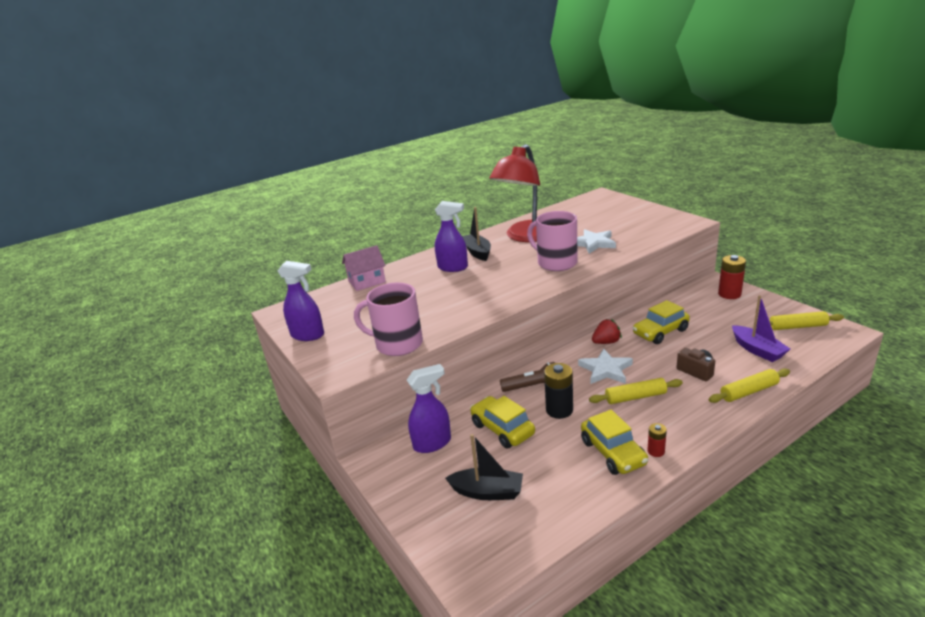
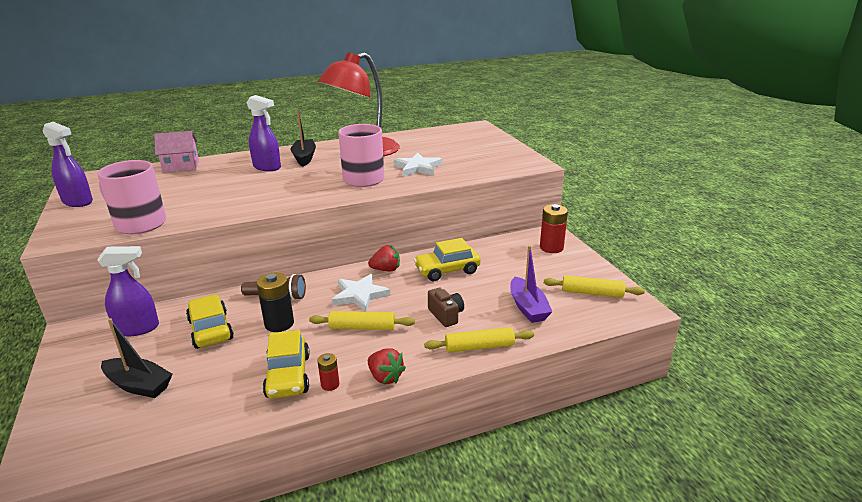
camera: 10 degrees right, 0 degrees up
none -> red strawberry [368,348,406,384]

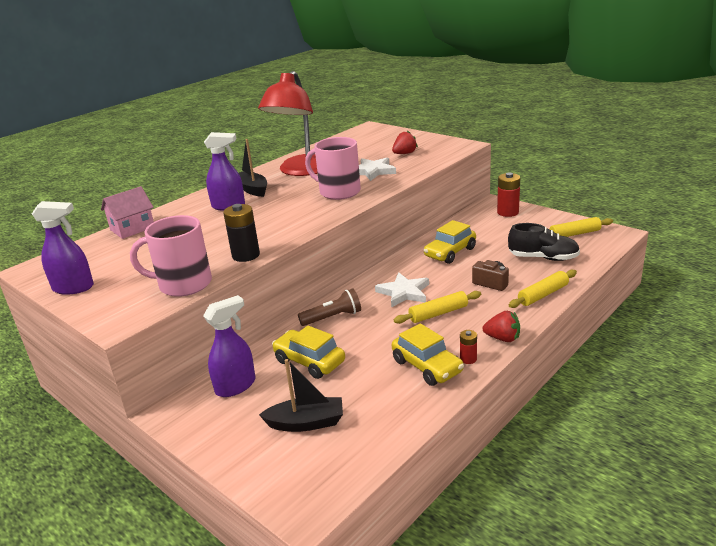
camera: 25 degrees left, 0 degrees up
black battery [257,273,294,332] -> black battery moved to [223,204,260,262]
red strawberry [368,245,400,271] -> red strawberry moved to [392,130,418,154]
purple boat [510,245,552,323] -> black shoe [508,223,580,261]

